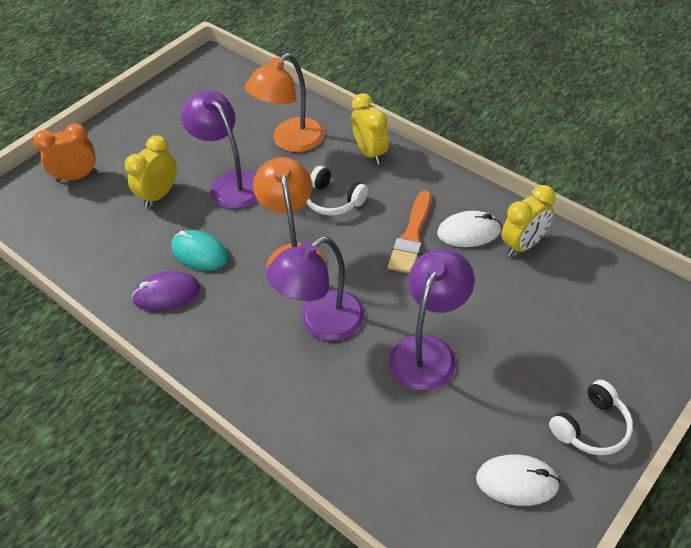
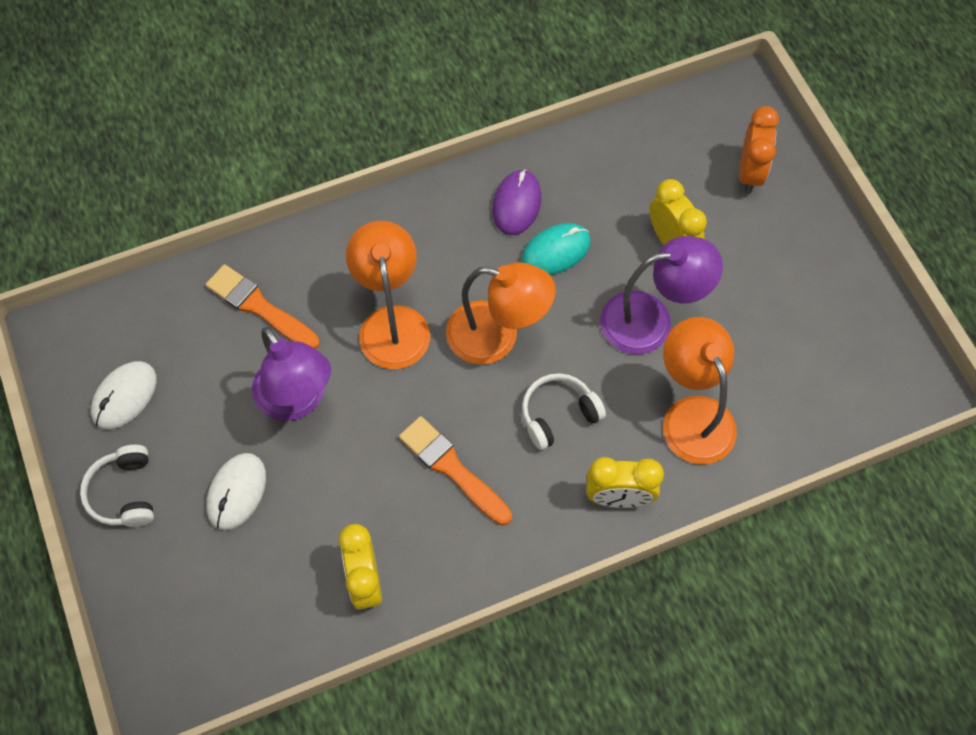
camera: 115 degrees right, 15 degrees up
purple lamp [266,236,365,341] -> orange lamp [346,221,430,369]
white mouse [437,211,501,247] -> white mouse moved to [206,453,266,531]
none -> orange brush [206,264,319,349]

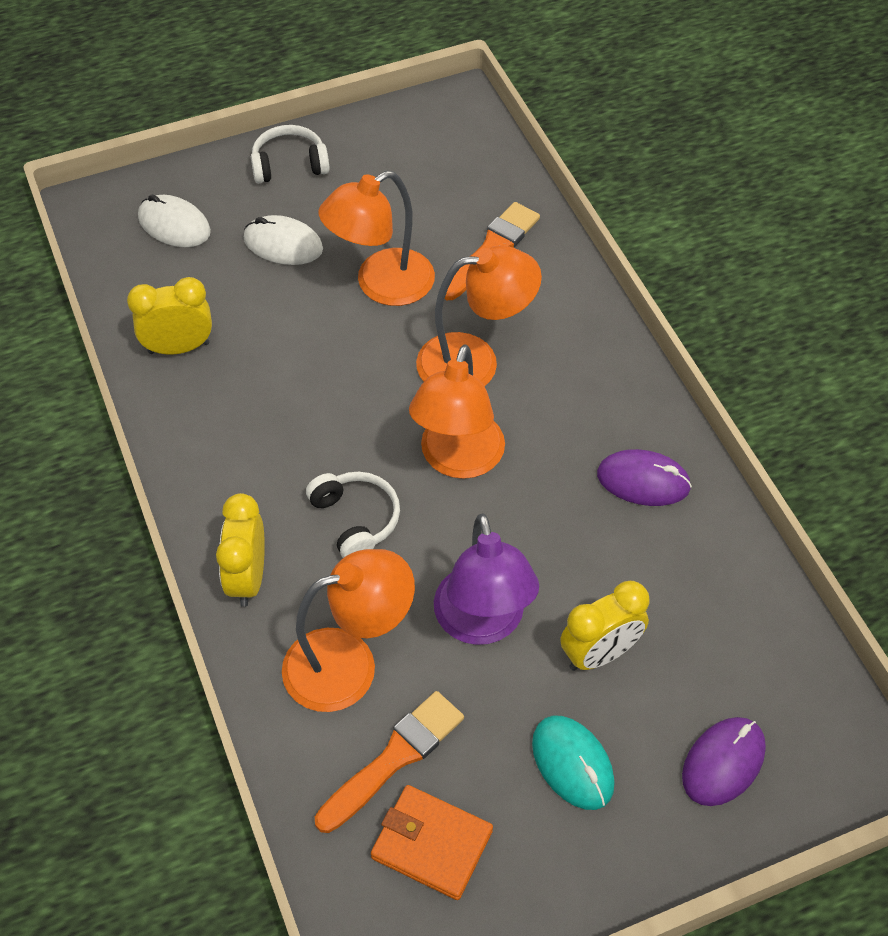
camera: 90 degrees right, 10 degrees down
white mouse [91,361,156,430] -> white mouse moved to [138,195,211,247]
purple lamp [252,327,331,421] -> orange lamp [318,171,435,306]
orange brush [399,416,512,525] -> orange brush moved to [315,691,464,833]
turquoise mouse [522,223,591,275] -> turquoise mouse moved to [532,715,615,810]
orange clock [739,106,779,193] -> purple mouse [682,717,766,806]
none -> orange wallet [371,785,493,900]

